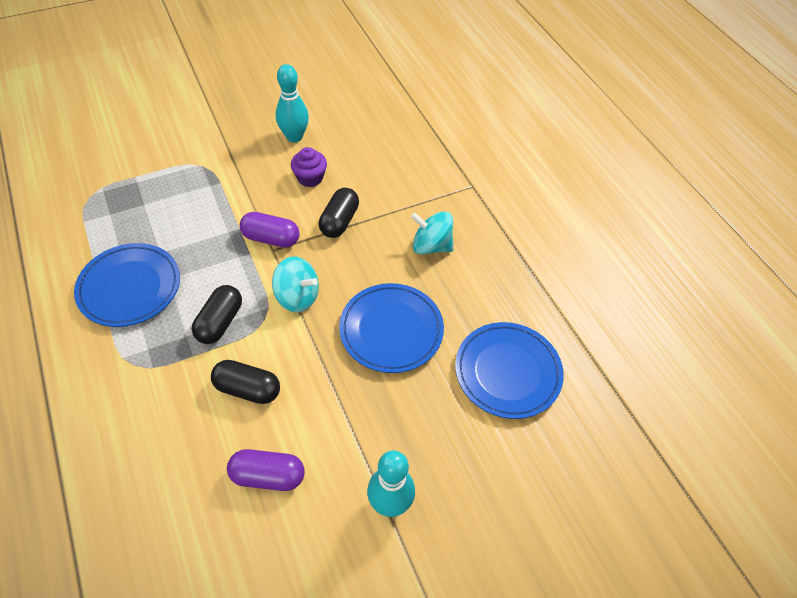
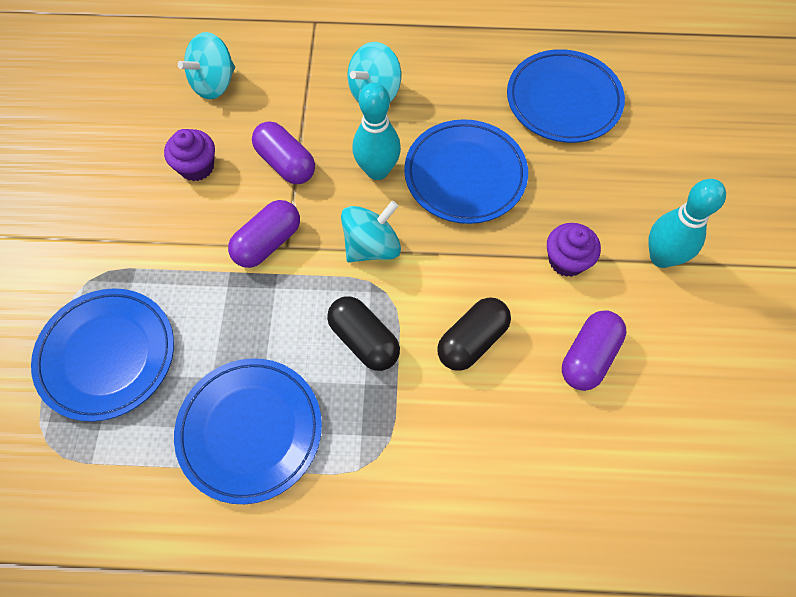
camera: 60 degrees left, 10 degrees up
turquoise bowling pin [276,64,309,142] -> turquoise bowling pin moved to [352,82,401,180]
black capsule [319,188,359,238] -> purple capsule [252,121,315,184]
none -> blue plate [31,289,174,422]
none -> turquoise spinning top [178,32,235,99]
none -> purple cupcake [547,223,601,277]

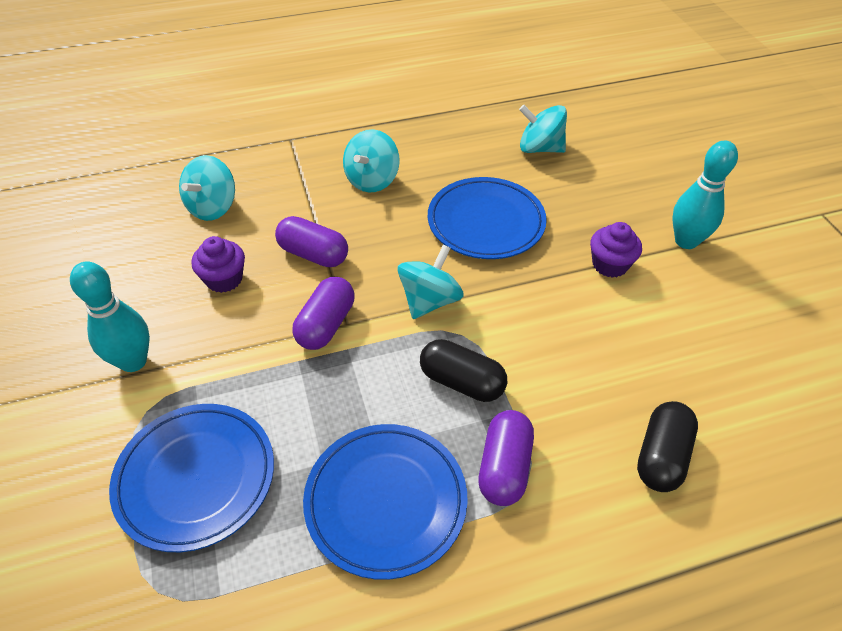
camera: 20 degrees left, 15 degrees down
turquoise bowling pin [352,82,401,180] -> turquoise bowling pin moved to [70,261,150,372]
black capsule [437,297,511,371] -> black capsule moved to [637,401,698,492]
blue plate [507,49,625,143] -> turquoise spinning top [519,105,567,153]
purple capsule [562,310,626,391] -> purple capsule moved to [478,410,534,506]

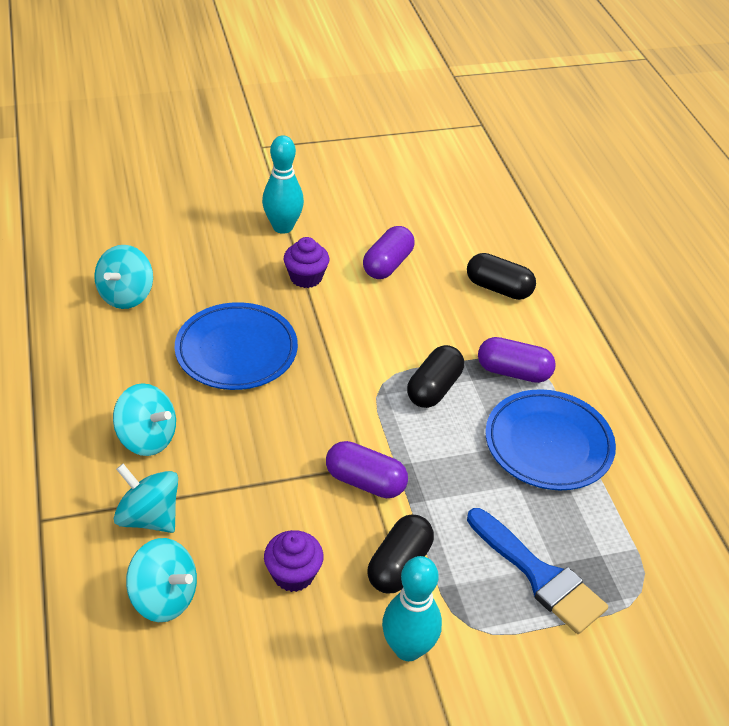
camera: 90 degrees left, 5 degrees down
blue plate [109,404,274,552] -> blue brush [467,508,608,634]
purple capsule [275,216,348,267] -> purple capsule moved to [363,226,414,279]
turquoise spinning top [397,244,464,319] -> turquoise spinning top moved to [114,464,178,533]
none -> black capsule [367,515,434,593]

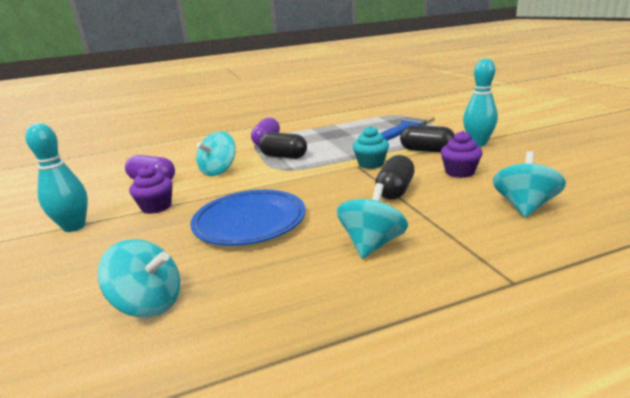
camera: 90 degrees left, 20 degrees down
turquoise spinning top [114,464,178,533] -> turquoise spinning top moved to [196,132,236,176]
purple capsule [326,441,408,498] -> turquoise cupcake [353,126,389,169]
black capsule [467,253,536,300] -> black capsule moved to [375,155,415,200]
blue plate [485,389,616,490] -> none

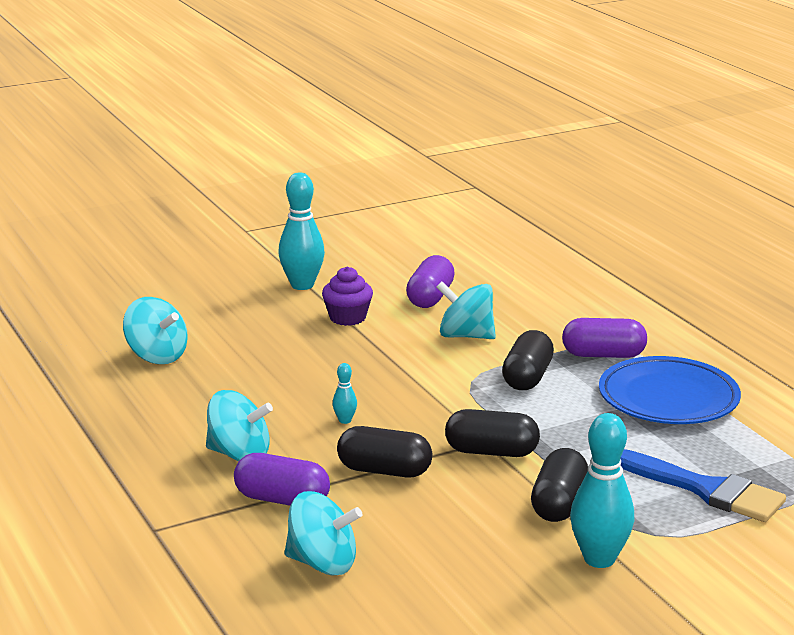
camera: 80 degrees right, 0 degrees up
turquoise spinning top [98,239,180,317] -> turquoise spinning top turned 60 degrees counterclockwise [123,297,188,364]
blue plate [190,190,306,246] -> blue plate moved to [599,356,741,424]
turquoise cupcake [353,126,389,169] -> black capsule [445,409,540,457]
purple cupcake [441,131,482,178] -> none
none -> purple capsule [234,453,330,506]
none -> turquoise bowling pin [333,363,357,424]

